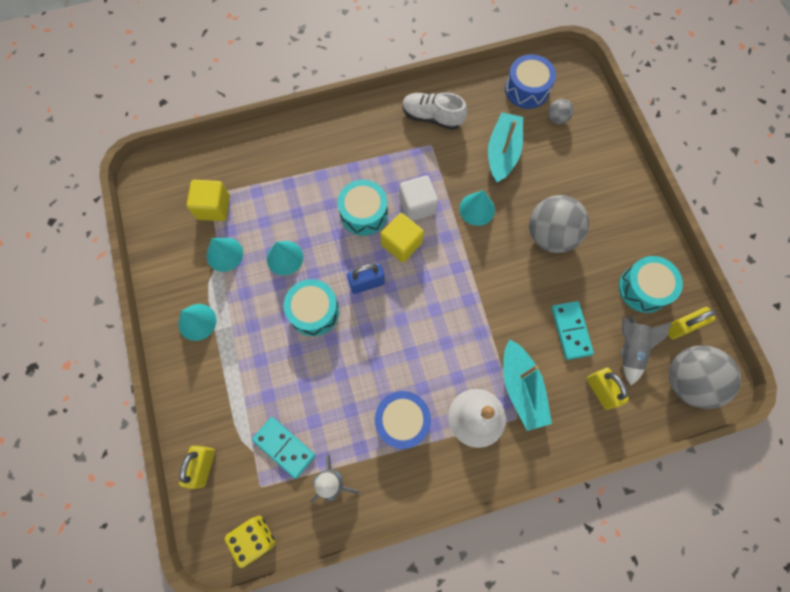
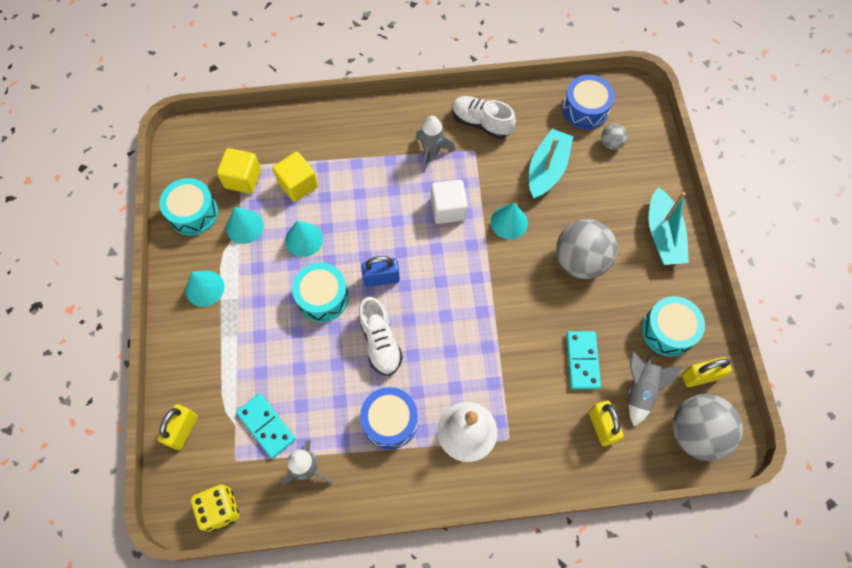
camera: 10 degrees right, 5 degrees down
turquoise drum [338,180,388,236] -> turquoise drum moved to [159,178,218,236]
yellow cube [381,213,424,262] -> yellow cube moved to [272,152,318,202]
turquoise boat [503,339,552,431] -> turquoise boat moved to [649,187,689,265]
none -> white shoe [358,297,403,376]
none -> grey rocket [416,116,455,173]

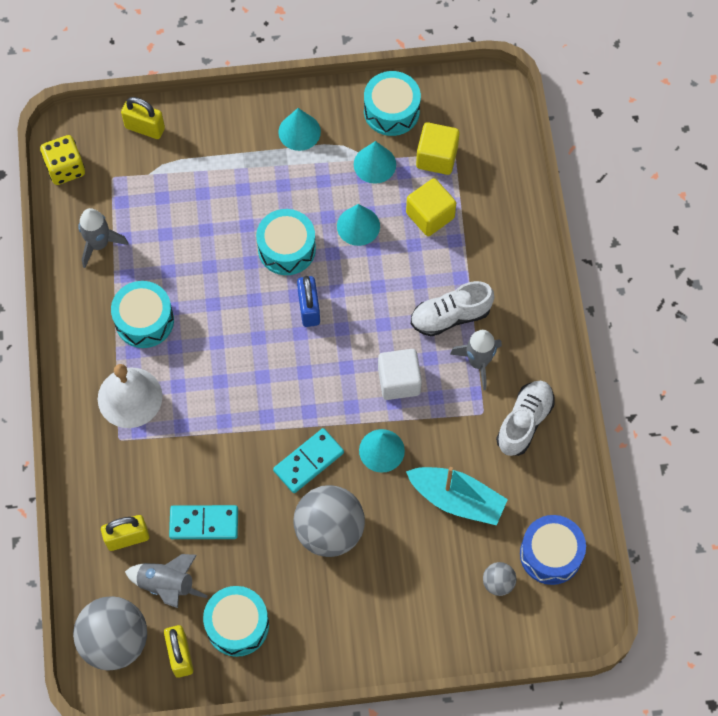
camera: 90 degrees right, 0 degrees up
turquoise domino [236,393,296,458] -> turquoise domino moved to [273,428,344,493]
white shoe [358,297,403,376] -> white shoe moved to [411,281,494,336]
blue drum [360,387,418,450] -> turquoise drum [111,281,174,348]
turquoise boat [649,187,689,265] -> none

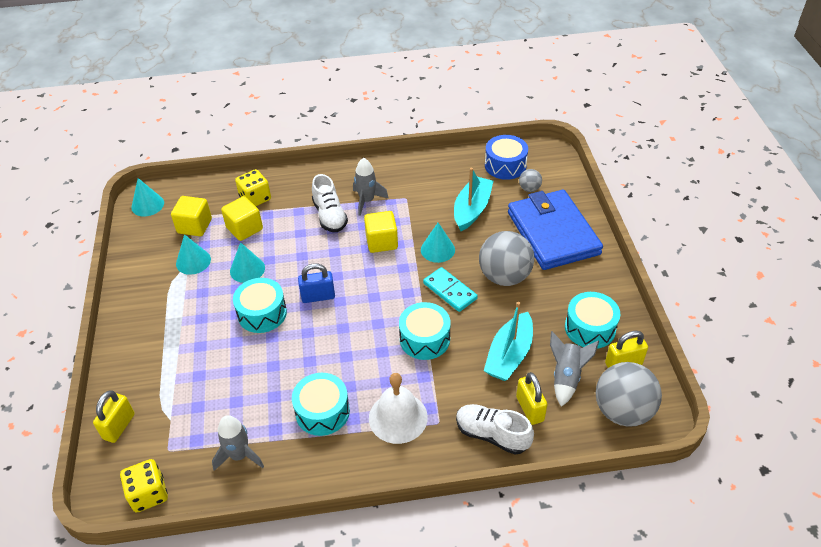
camera: 90 degrees left, 20 degrees down
turquoise domino [169,505,238,539] -> turquoise boat [484,302,533,381]
turquoise cone [278,108,321,151] -> turquoise cone moved to [131,178,164,216]
turquoise drum [364,71,421,136] -> turquoise drum moved to [399,302,451,360]
white cube [378,349,422,400] -> yellow cube [364,211,398,253]
white shoe [496,381,555,456] -> white shoe moved to [456,404,534,455]
none -> yellow dice [235,169,271,206]
none -> blue wallet [508,190,603,270]

